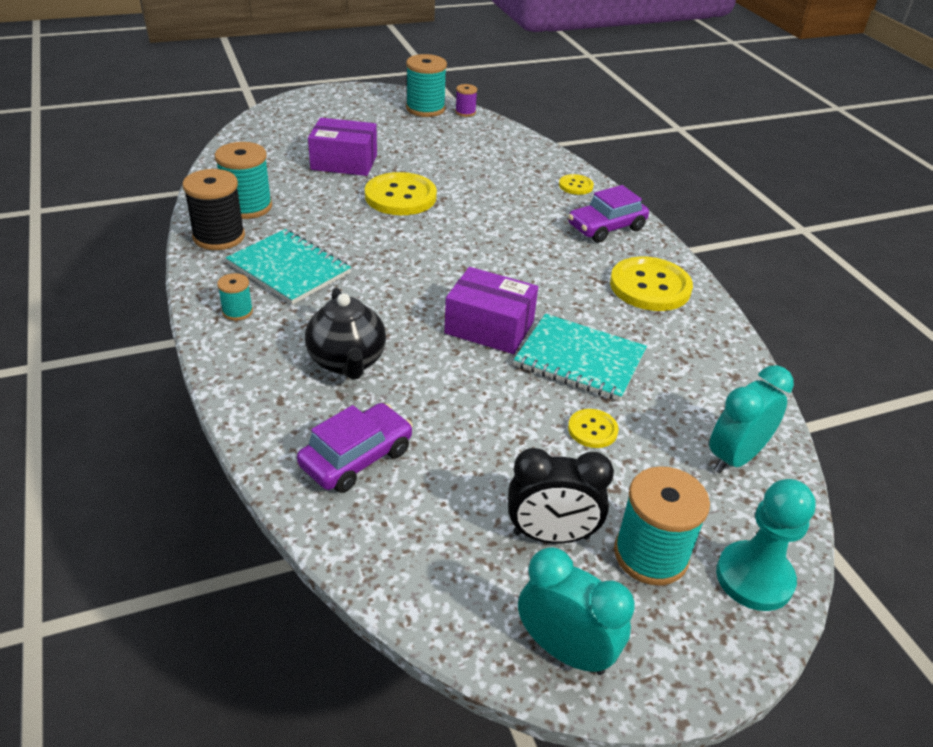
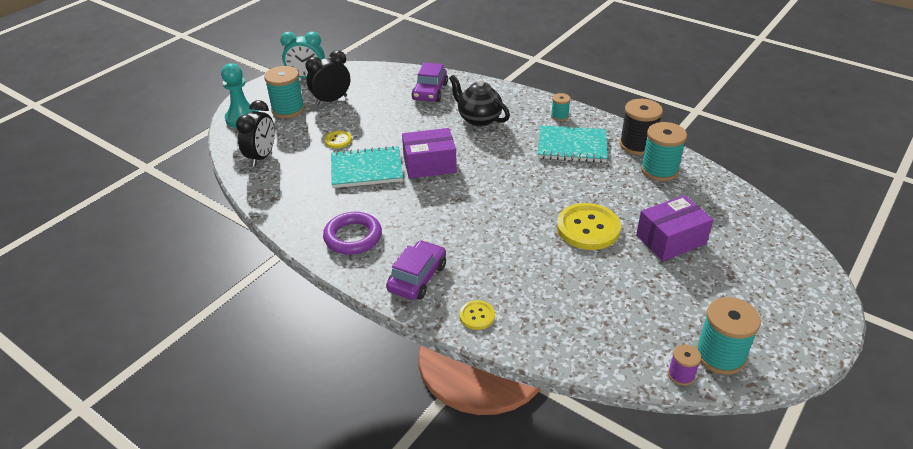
camera: 150 degrees right, 0 degrees up
yellow button [610,256,693,311] -> purple ring [323,212,382,255]
turquoise clock [709,365,794,474] -> black clock [236,100,275,167]

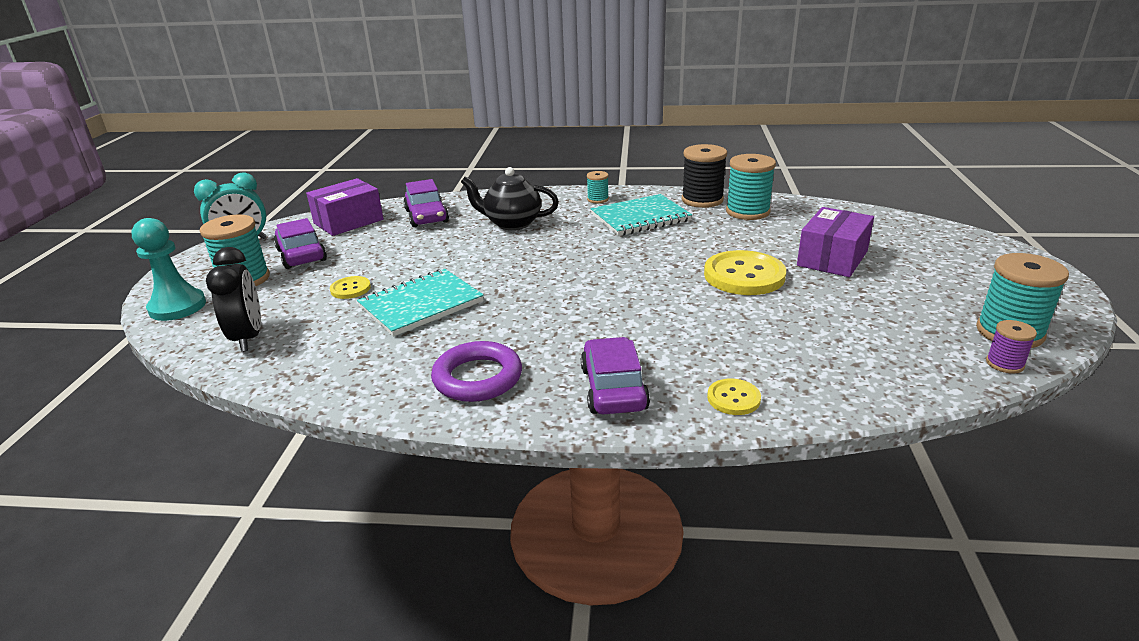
camera: 30 degrees left, 10 degrees down
black clock [306,50,350,105] -> purple car [274,218,327,269]
purple box [402,128,457,179] -> purple box moved to [306,178,383,236]

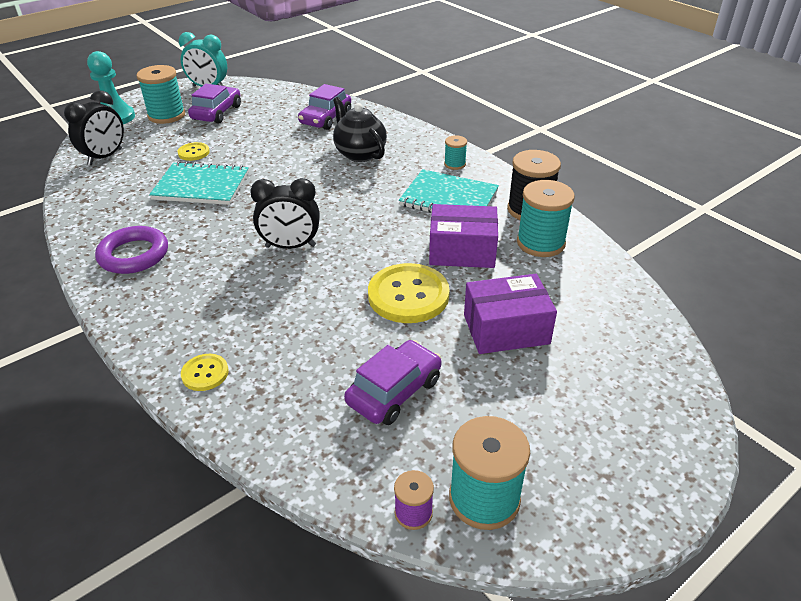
camera: 45 degrees right, 10 degrees up
purple box [306,178,383,236] -> purple box moved to [429,204,498,268]
purple car [581,337,650,414] -> purple car moved to [344,340,441,425]
none -> black clock [250,178,320,249]

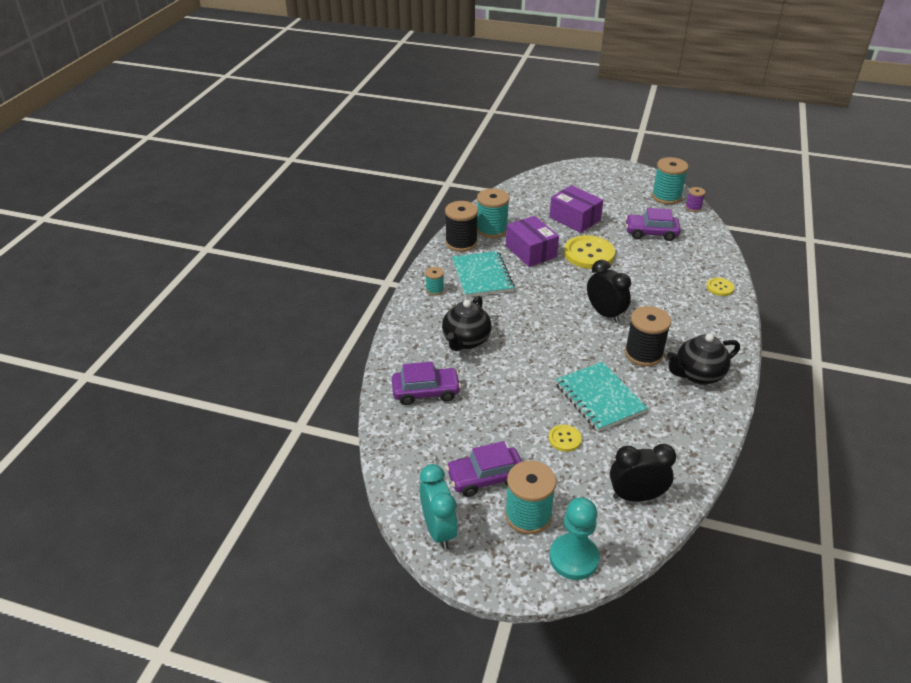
camera: 125 degrees left, 0 degrees up
purple ring [95,226,168,274] -> black teapot [667,333,740,384]
none -> black spool [625,306,671,367]

